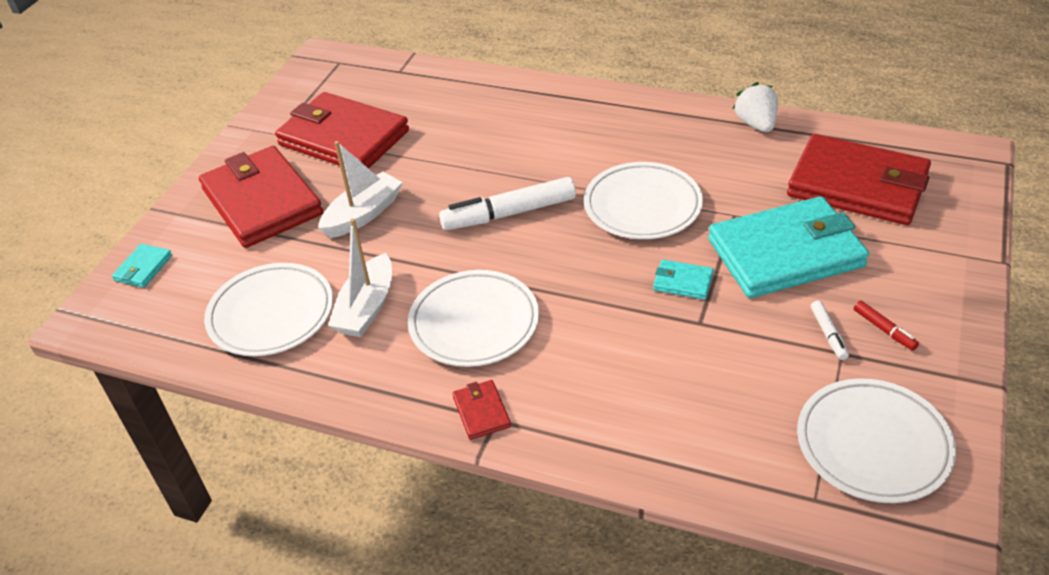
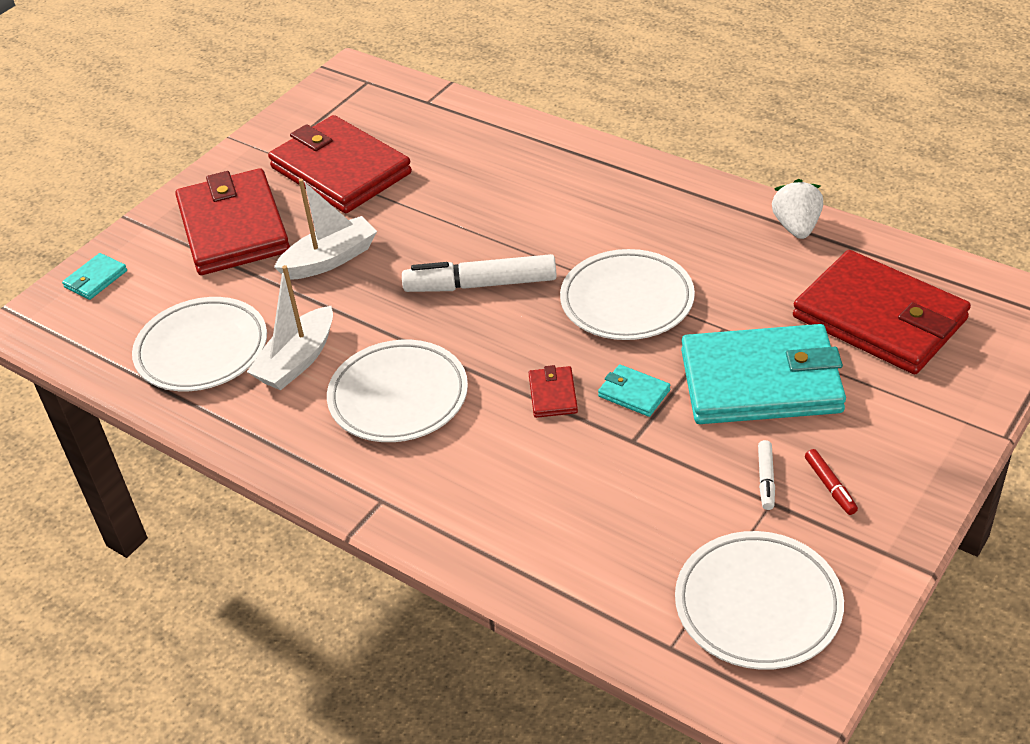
camera: 15 degrees right, 0 degrees up
red wallet [452,380,511,440] -> red wallet moved to [529,365,578,418]

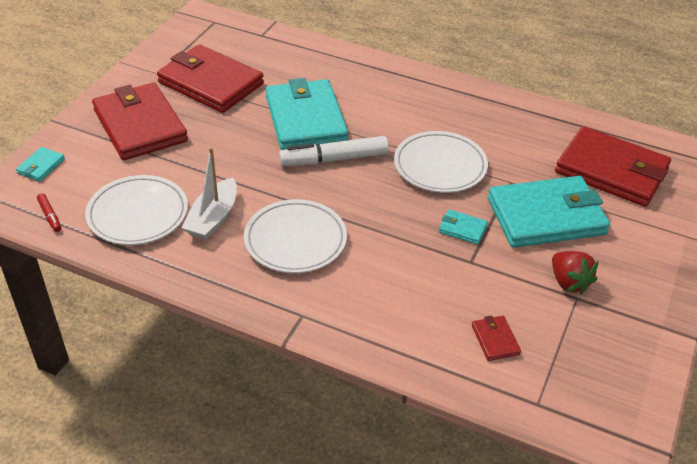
camera: 15 degrees left, 0 degrees up
white boat [274,179,377,279] -> none
red wallet [529,365,578,418] -> red wallet moved to [472,316,521,361]
white plate [675,531,844,670] -> none
white marker [758,440,775,510] -> red strawberry [552,251,598,295]
white strawberry [772,179,823,239] -> none
red marker [805,449,858,515] -> red marker moved to [37,193,61,232]
none -> turquoise wallet [266,78,348,150]

